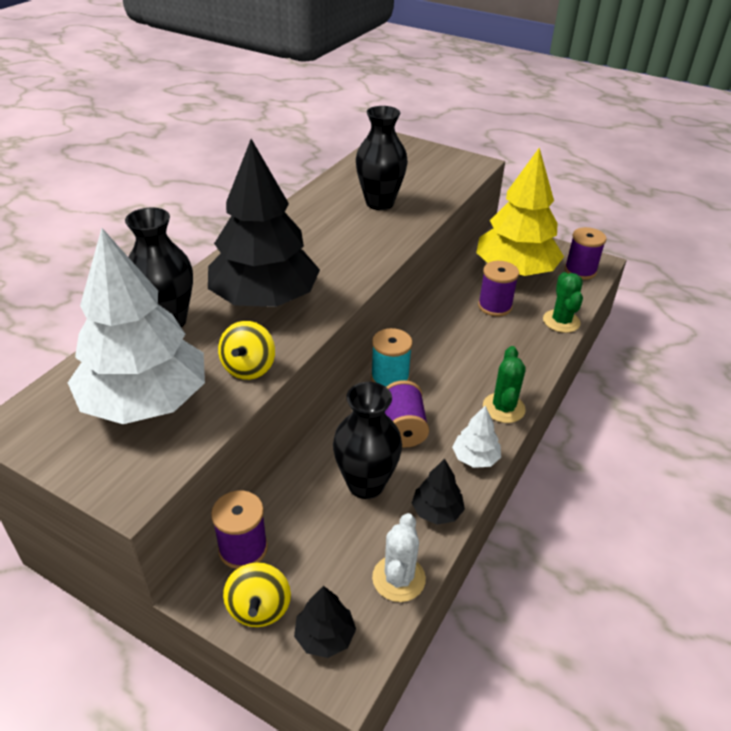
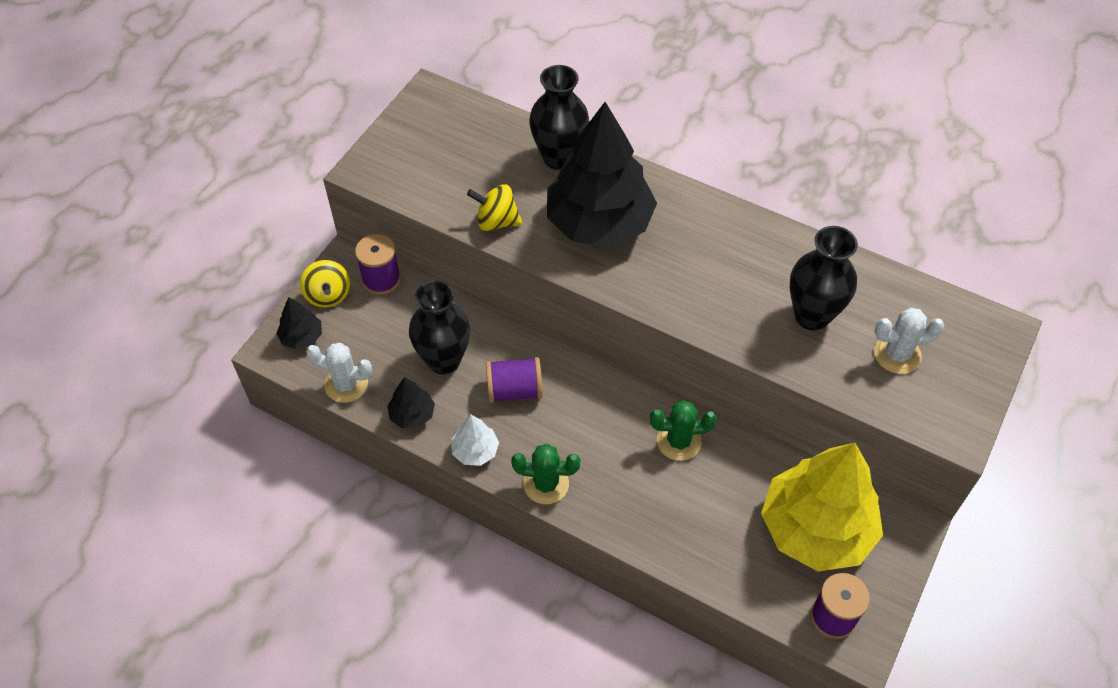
camera: 90 degrees right, 15 degrees up
white tree [68,228,205,424] -> none
yellow spinning top [223,562,291,627] -> yellow spinning top turned 105 degrees counterclockwise [300,260,350,308]
turquoise spool [371,328,413,387] -> none
purple spool [478,261,519,316] -> none
green cactus [543,272,583,333] -> green cactus moved to [650,400,717,461]
none -> white cactus [874,308,945,374]

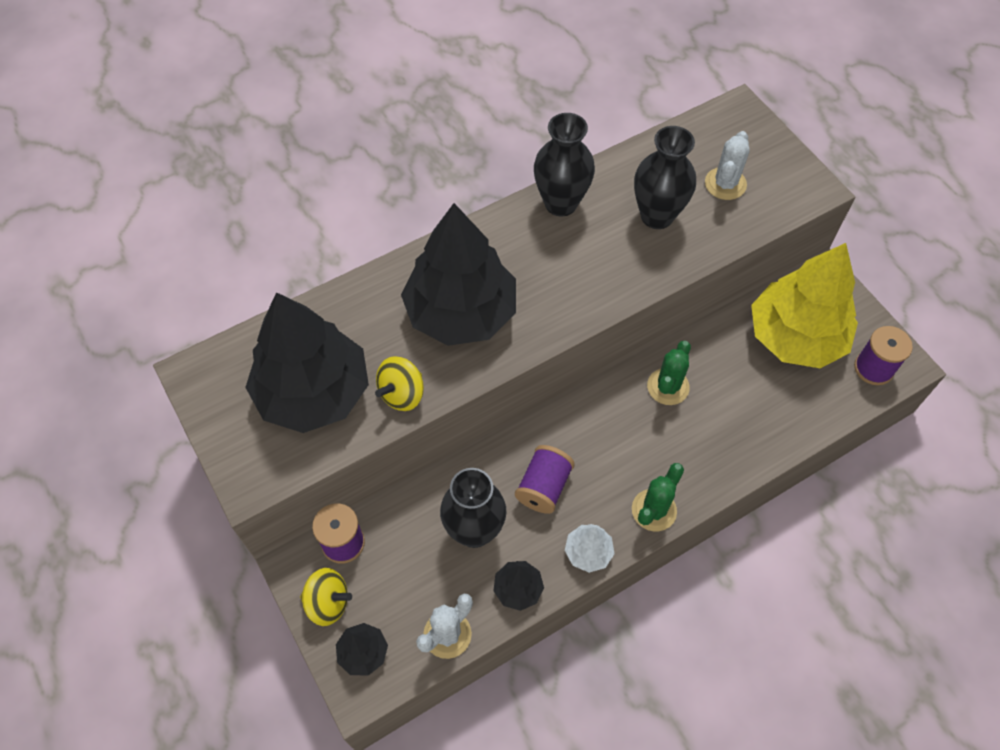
camera: 60 degrees left, 5 degrees up
black vase [529,65,589,170] -> black vase moved to [534,113,595,216]
none -> black tree [245,292,369,433]

